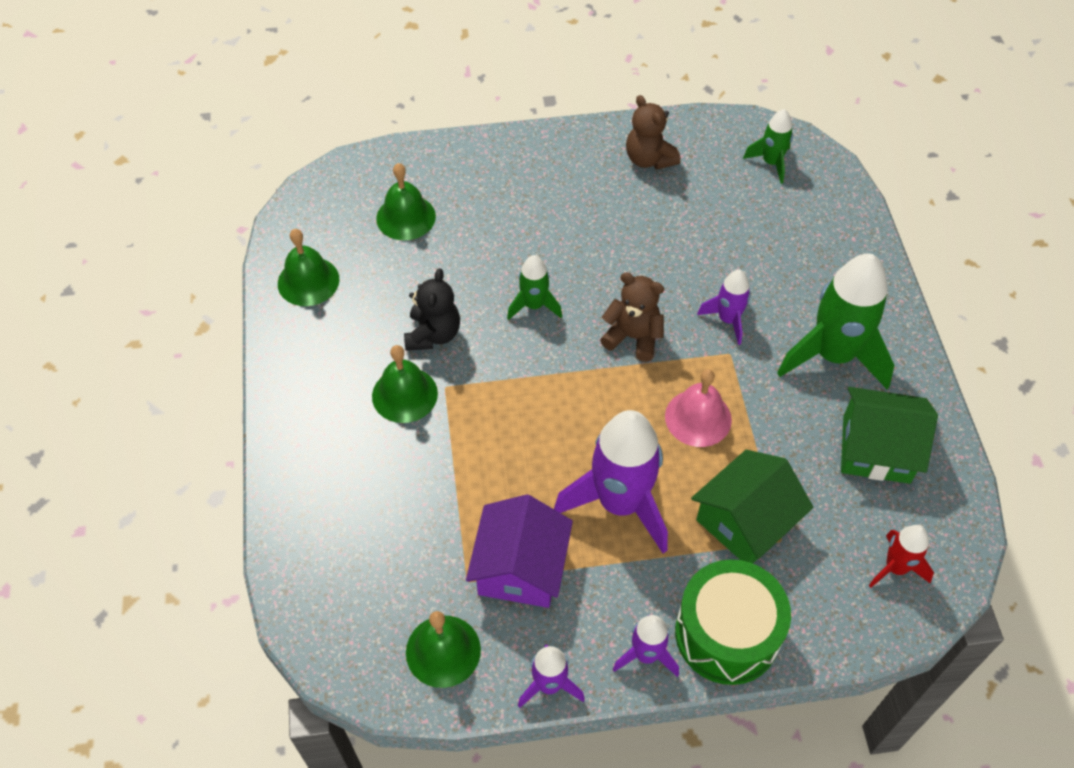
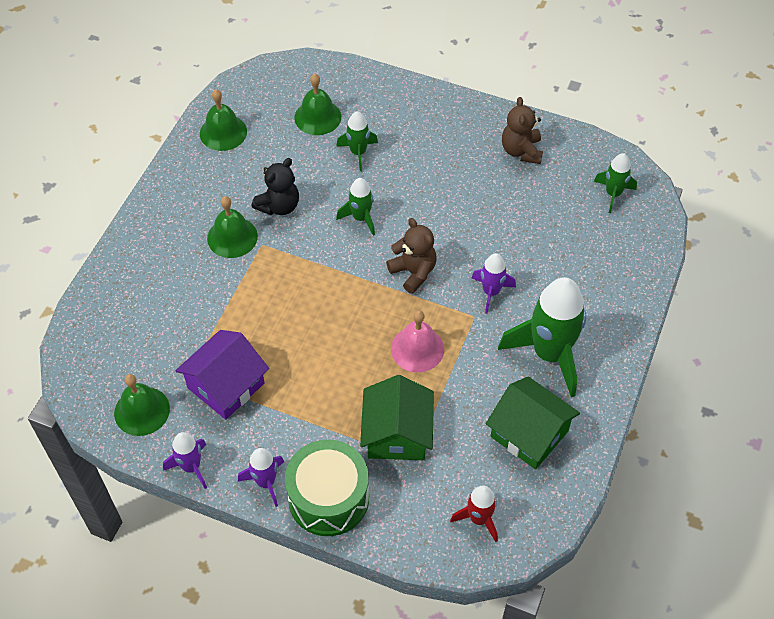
camera: 30 degrees right, 0 degrees up
purple rocket [554,410,668,554] -> none
green house [691,450,813,563] -> green house turned 75 degrees counterclockwise [360,375,434,460]
none -> green rocket [336,111,378,172]

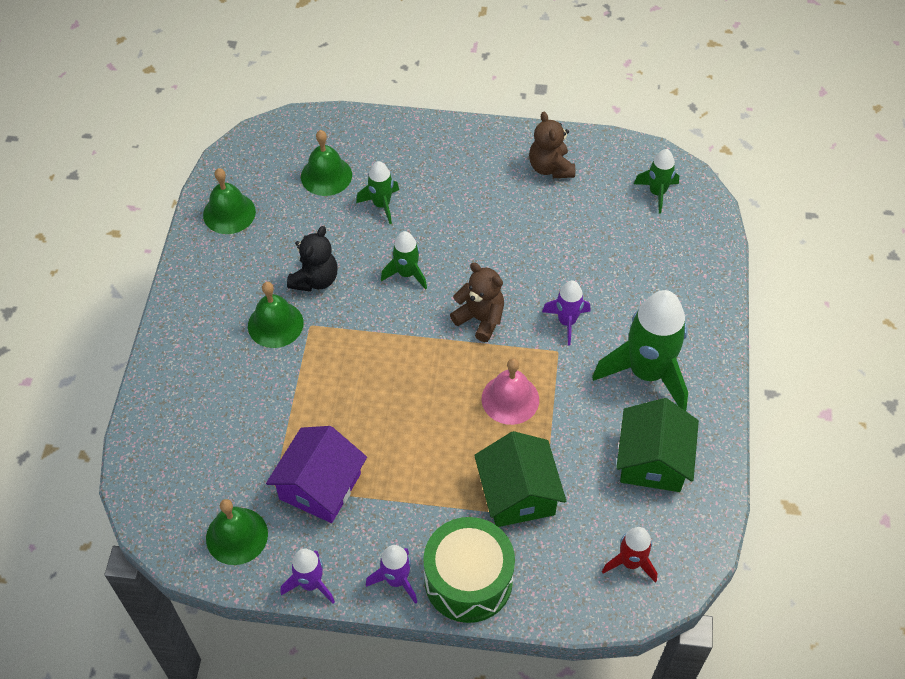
camera: 15 degrees left, 0 degrees up
green house [486,376,580,469] -> green house turned 75 degrees clockwise [616,398,699,492]

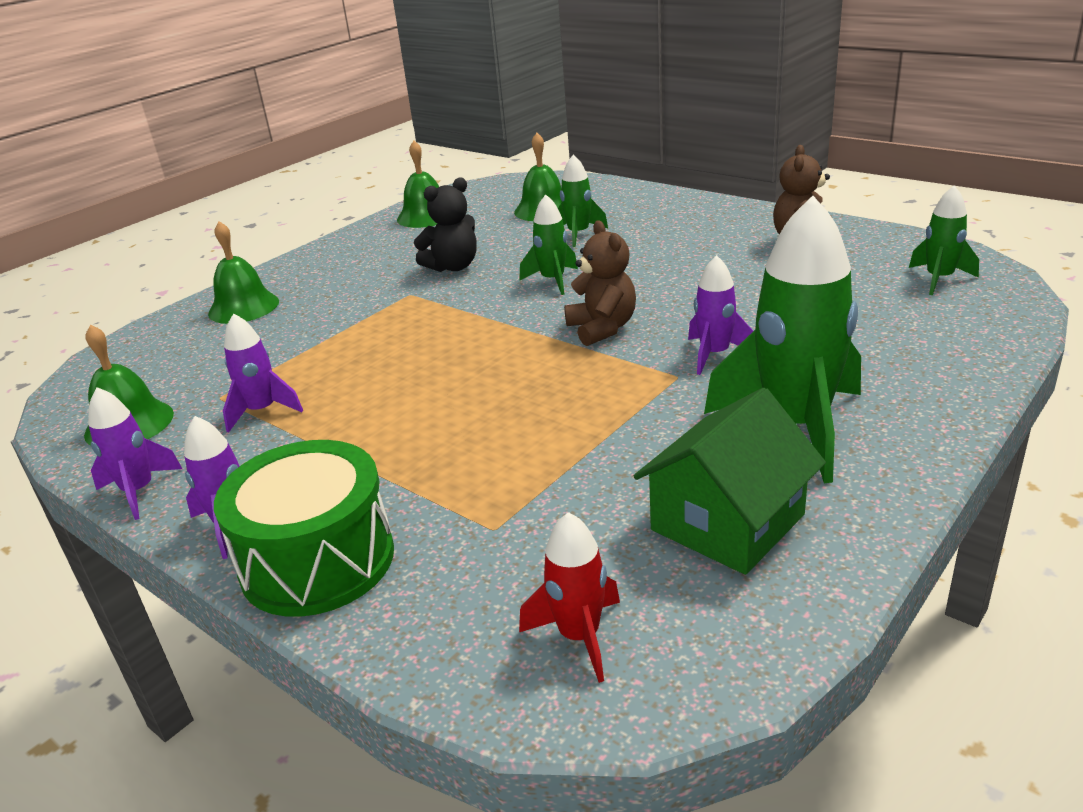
camera: 35 degrees right, 25 degrees down
green bell [248,282,304,348] -> green bell moved to [208,221,279,324]
purple house [266,426,367,523] -> purple rocket [223,313,303,433]
green house [474,431,566,527] -> none
pink bell [482,358,539,425] -> none

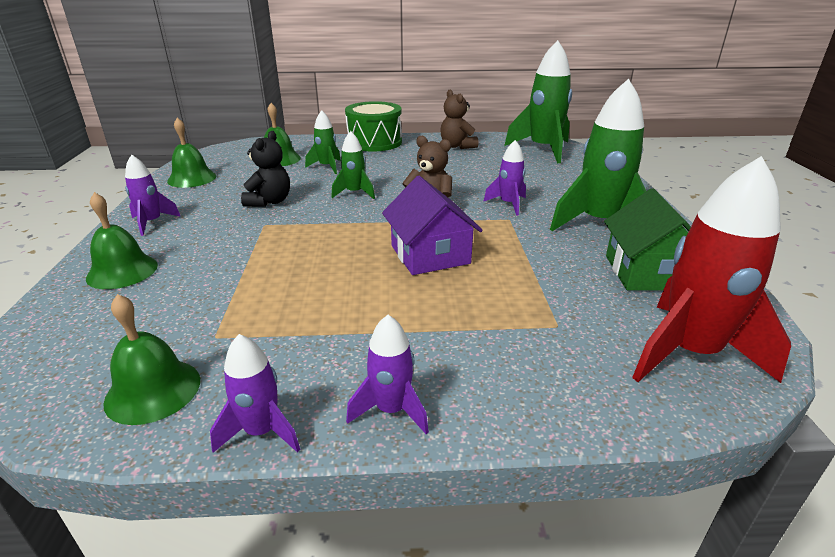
camera: 45 degrees left, 0 degrees up
green drum [214,440,394,617] -> green drum moved to [345,101,402,152]
purple rocket [223,313,303,433] -> purple rocket moved to [125,155,181,236]
red rocket [519,512,620,683] -> red rocket [632,156,791,383], size x1.95
green rocket [909,185,979,295] -> green rocket [504,40,572,163], size x1.95
none -> purple house [382,176,483,275]

